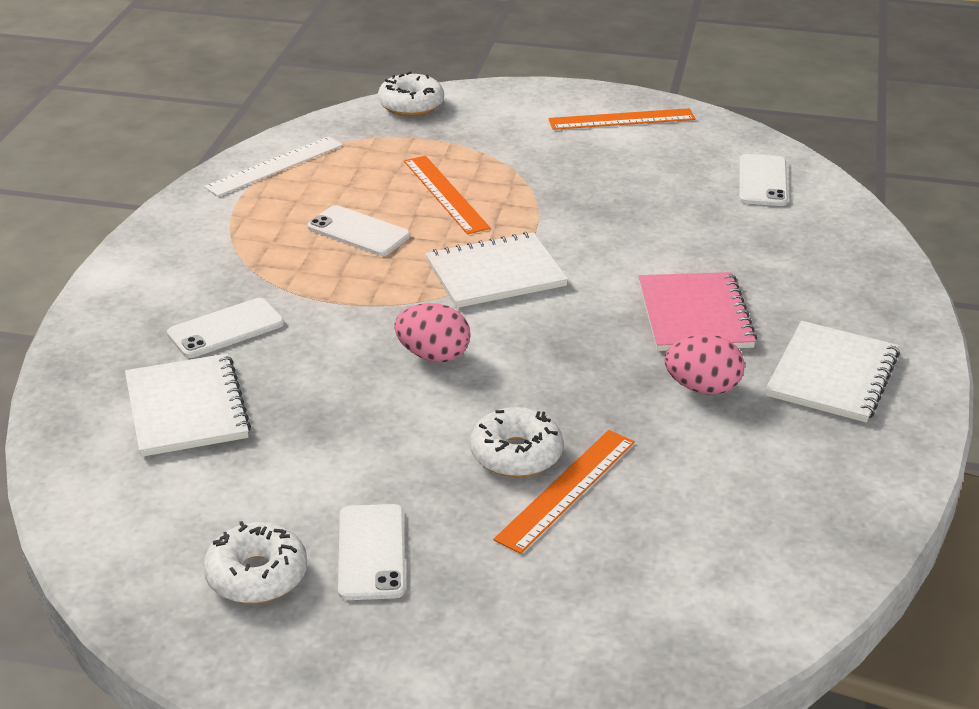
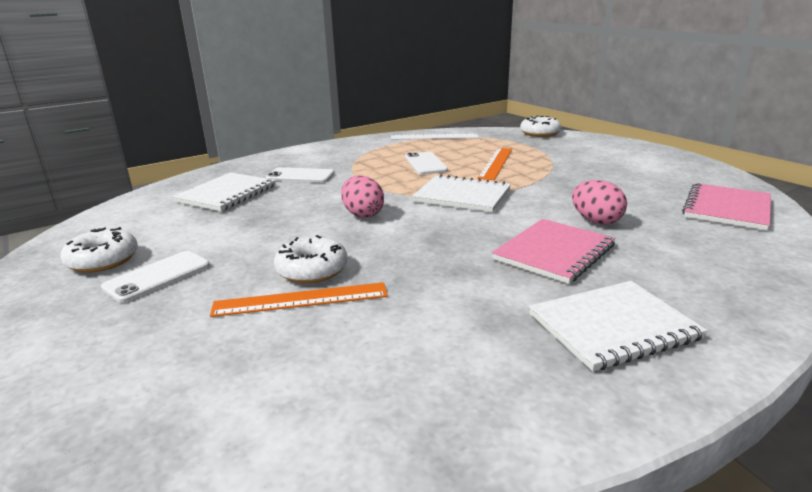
camera: 45 degrees right, 10 degrees down
orange ruler [548,108,696,130] -> none
pink egg [665,335,745,395] -> pink egg moved to [572,180,627,225]
white phone [739,154,788,206] -> pink notebook [682,183,771,230]

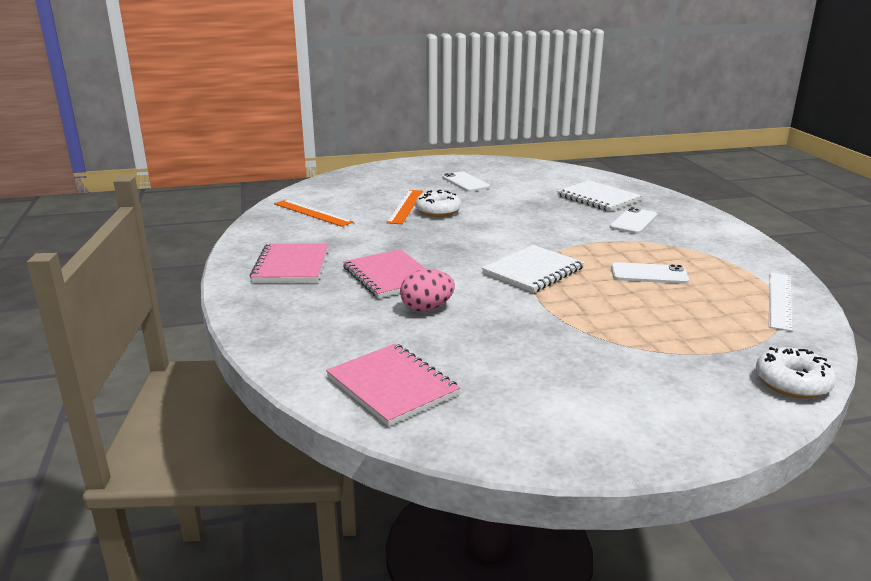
camera: 110 degrees right, 0 degrees up
white donut [60,227,138,273] -> none
pink egg [341,175,384,218] -> none
orange ruler [478,148,512,180] -> orange ruler moved to [274,200,353,227]
white notebook [529,281,707,372] -> pink notebook [250,244,328,282]

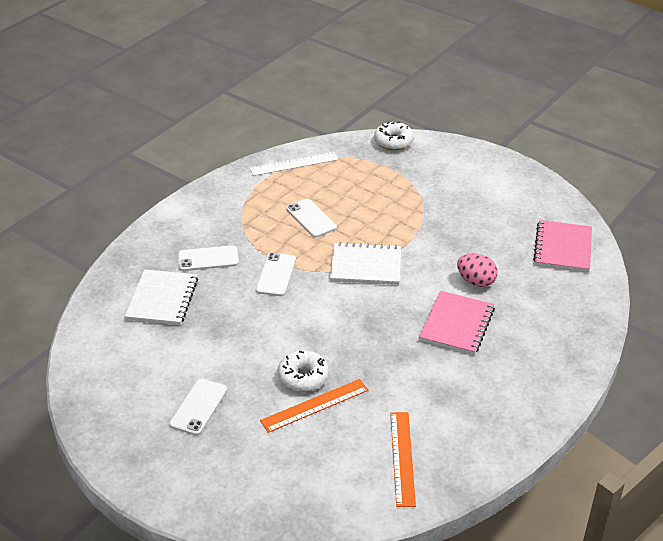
camera: 130 degrees left, 15 degrees up
pink notebook [250,244,328,282] -> none
none -> white phone [256,253,296,296]

